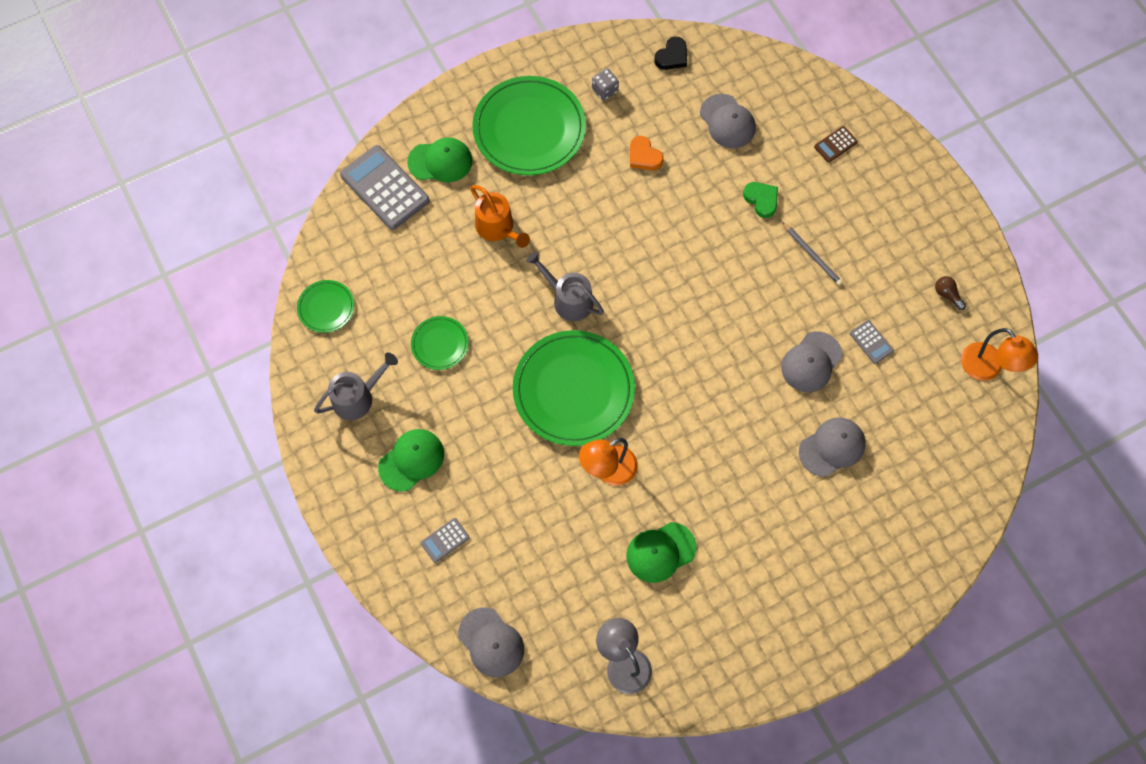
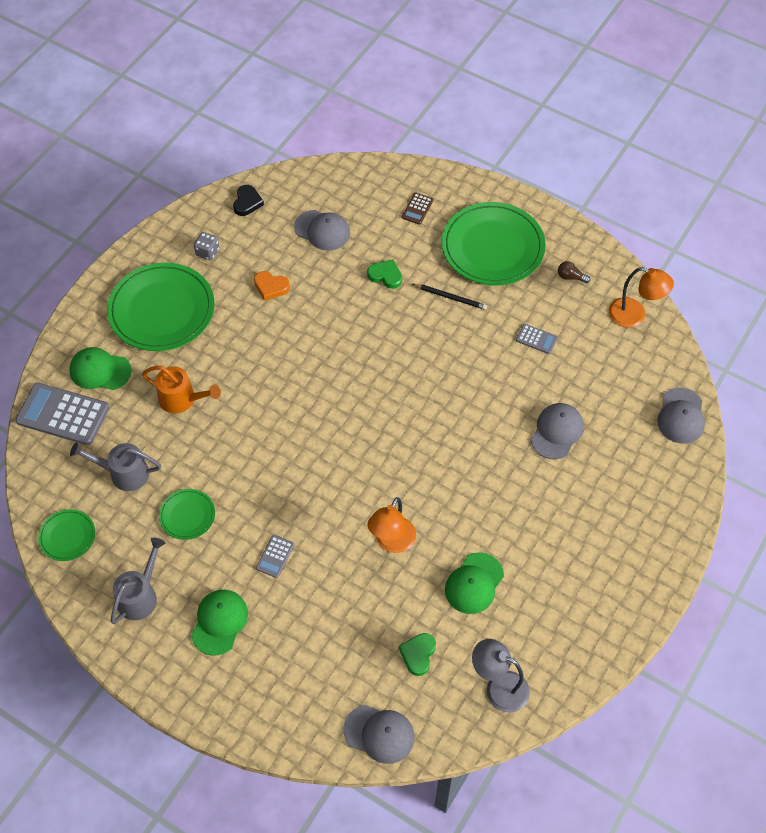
camera: 30 degrees left, 10 degrees down
green cap [407,137,472,182] -> green cap turned 135 degrees counterclockwise [69,347,131,390]
grey calculator [420,518,470,563] -> grey calculator moved to [256,535,294,578]
green plate [513,330,635,446] -> green plate moved to [442,202,546,285]
grey watering can [526,251,604,321] -> grey watering can moved to [70,442,161,491]
grey cap [781,331,842,392] -> grey cap moved to [657,388,705,444]
grey pencil [782,222,842,285] -> black pencil [413,284,487,310]
none -> green heart [399,633,436,676]

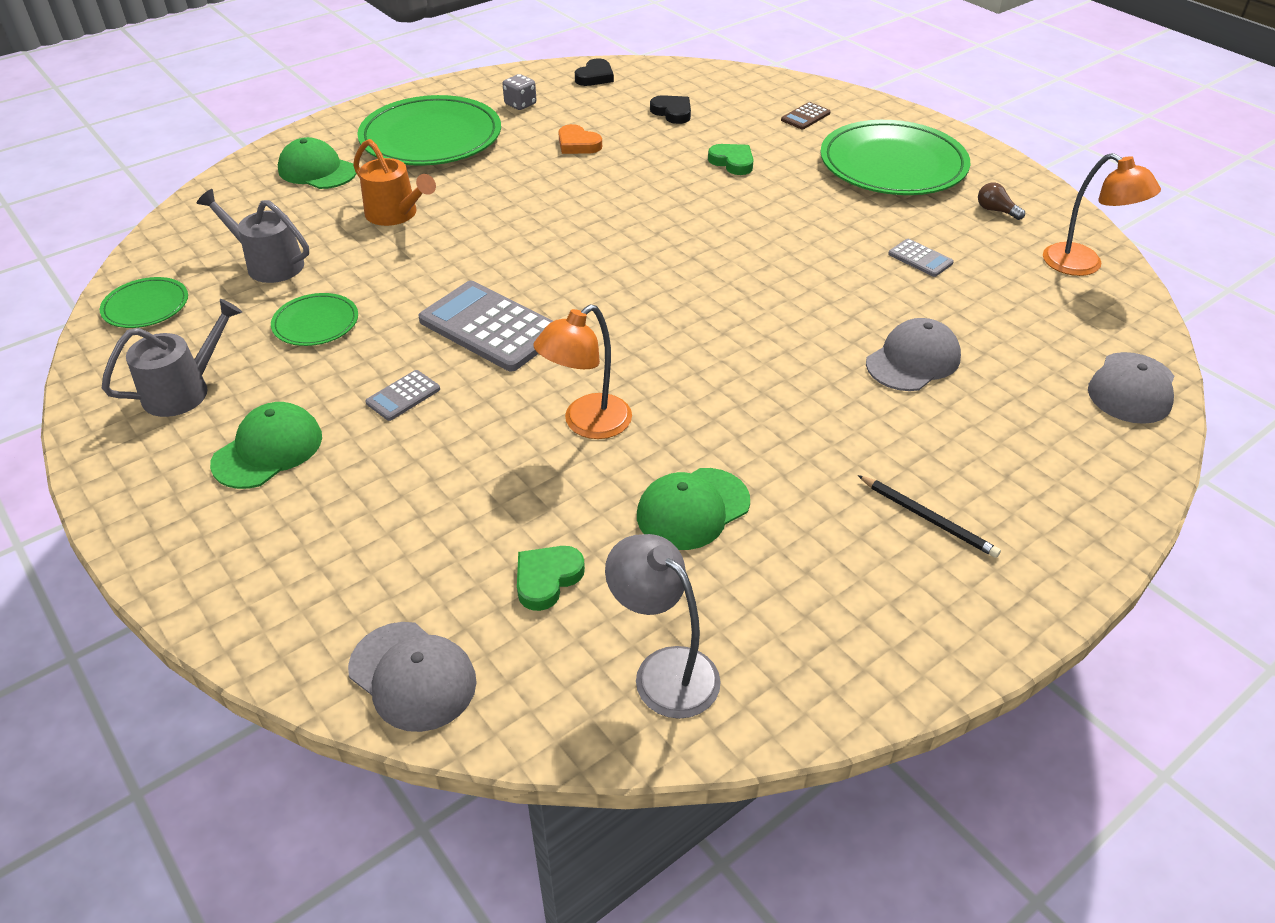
camera: 20 degrees right, 15 degrees down
grey calculator [15,383,109,445] -> grey calculator moved to [418,281,553,371]
grey cap [294,210,350,251] -> black heart [650,95,691,124]
black pencil [413,284,487,310] -> black pencil moved to [858,475,1001,558]

